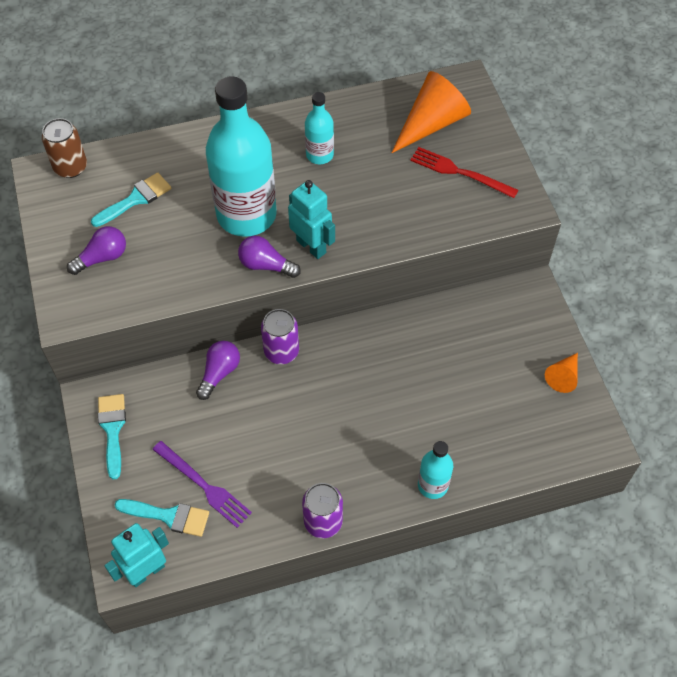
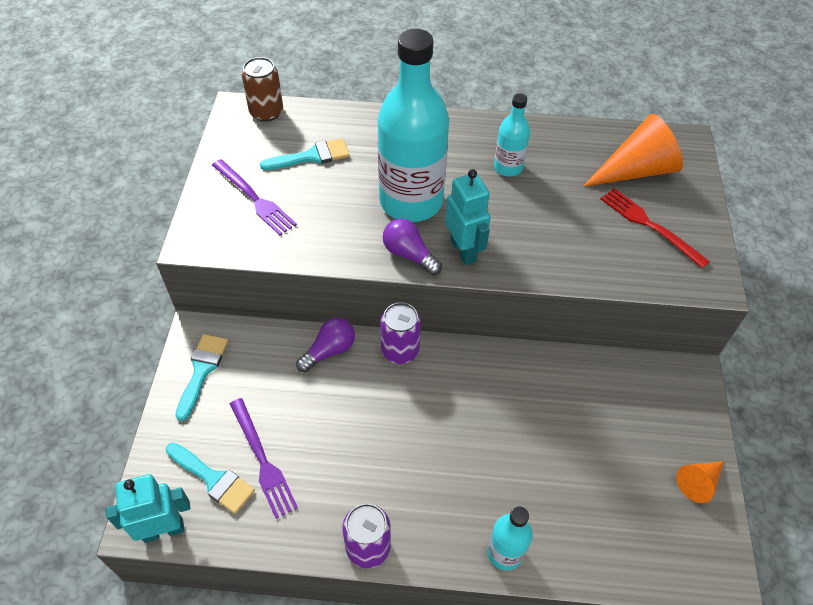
camera: 20 degrees right, 5 degrees down
purple light bulb [67,226,126,275] -> purple fork [212,159,297,235]

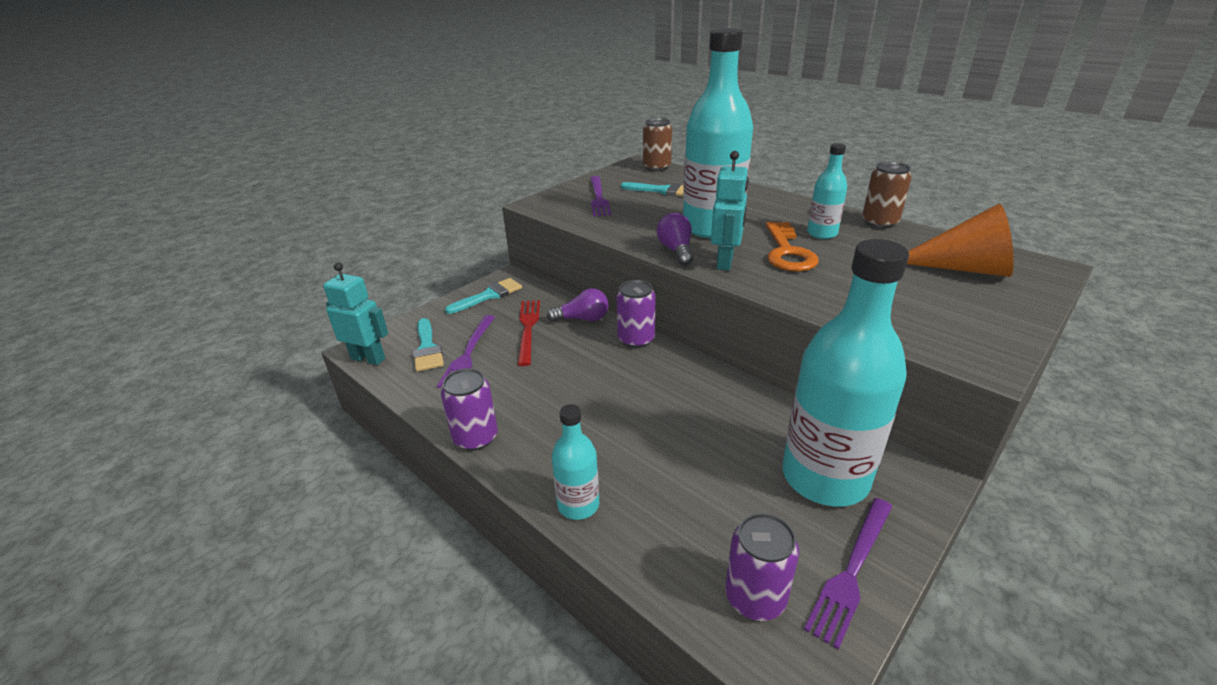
camera: 40 degrees right, 20 degrees down
red fork [600,188,710,268] -> red fork moved to [518,300,540,366]
orange cone [676,461,724,503] -> purple fork [804,498,893,650]
none -> purple can [725,513,799,621]
none -> orange key [766,222,819,272]
none -> turquoise bottle [782,239,909,507]
none -> brown can [862,162,912,229]

